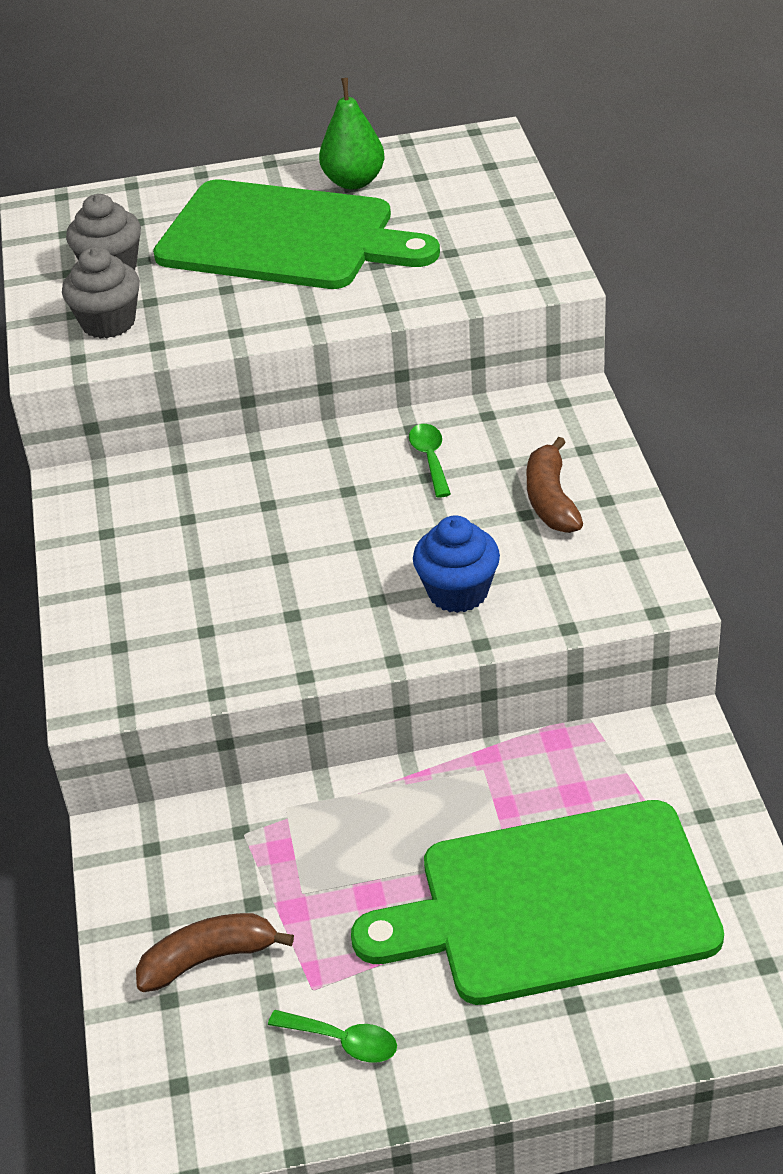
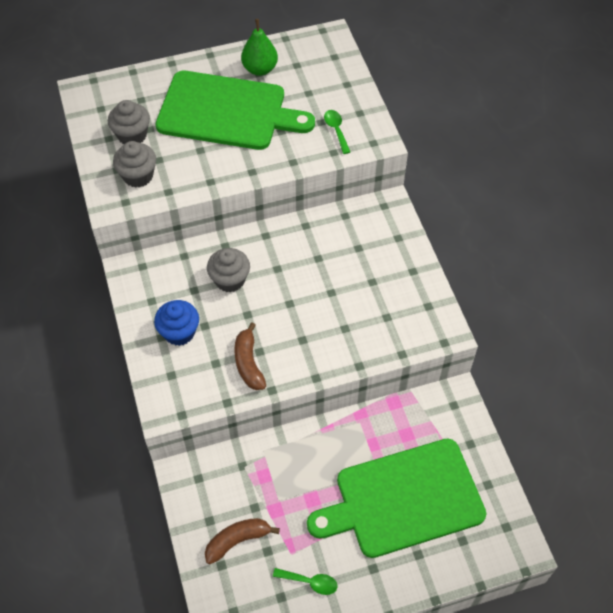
camera: 10 degrees left, 15 degrees up
green spoon [409,424,451,498] -> green spoon moved to [324,110,350,154]
blue cupcake [413,515,500,613] -> blue cupcake moved to [154,300,199,346]
brown banana [527,437,583,533] -> brown banana moved to [234,322,266,390]
none -> grey cupcake [207,248,250,292]

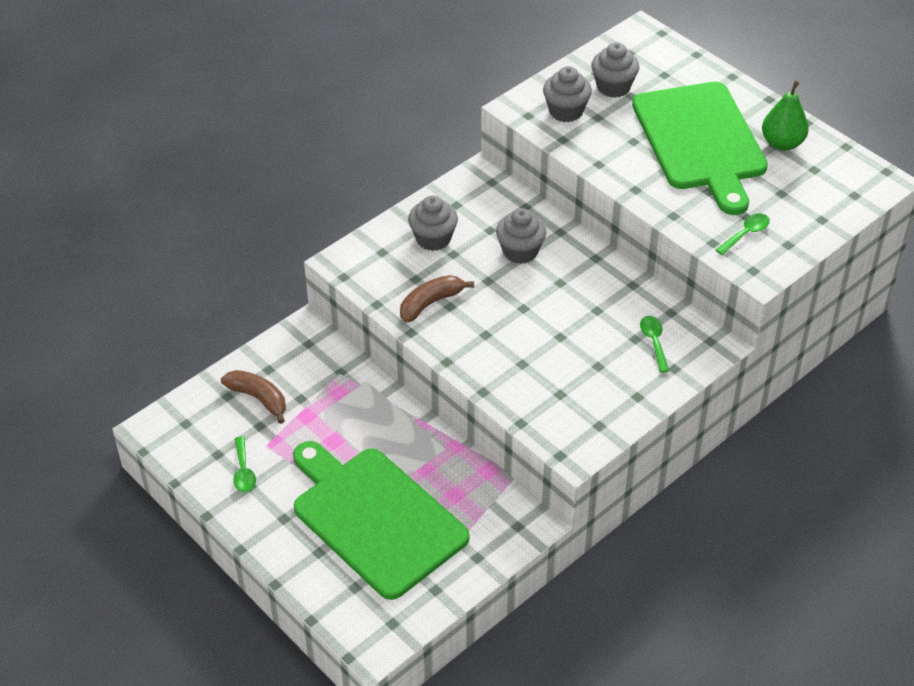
camera: 65 degrees right, 10 degrees down
blue cupcake [154,300,199,346] -> grey cupcake [408,195,458,251]
none -> green spoon [640,316,669,373]

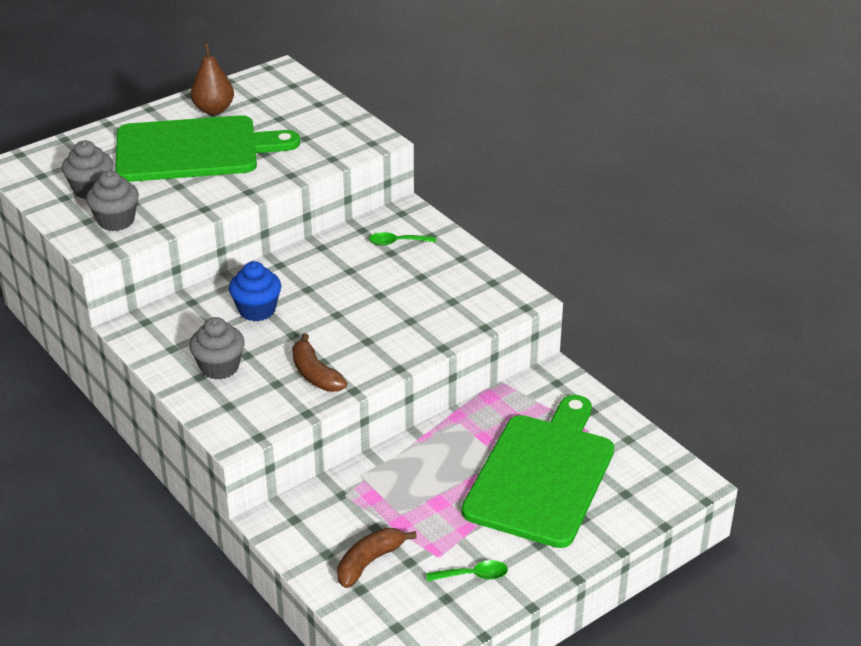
camera: 85 degrees left, 10 degrees down
green cutting board [293,441,469,600] -> green cutting board turned 150 degrees clockwise [461,395,614,548]
grey cupcake [496,208,546,264] -> blue cupcake [229,261,281,321]
green spoon [716,213,770,255] -> none
green pear [762,81,809,151] -> brown pear [191,43,234,115]

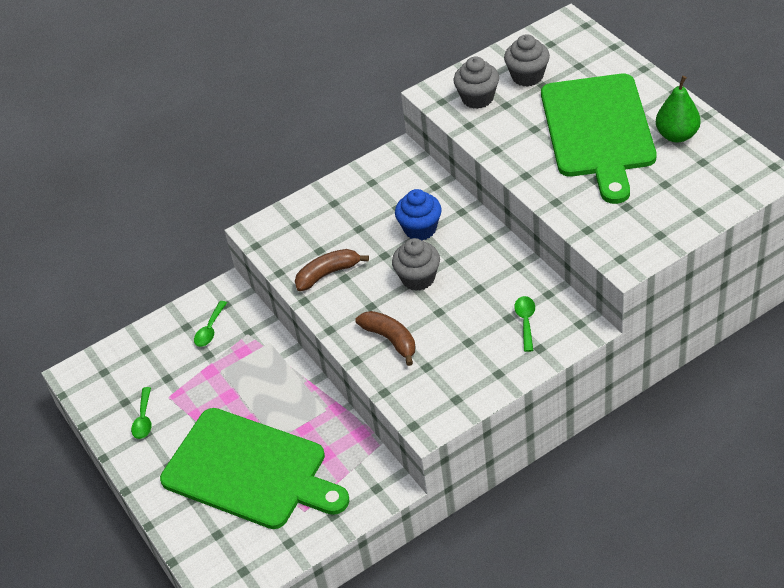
camera: 100 degrees right, 10 degrees up
grey cupcake [189,317,245,380] -> grey cupcake moved to [392,238,440,291]
brown pear [191,43,234,115] -> green pear [656,76,701,142]
brown banana [337,528,417,588] -> brown banana moved to [355,311,415,366]
none -> green spoon [194,301,227,347]

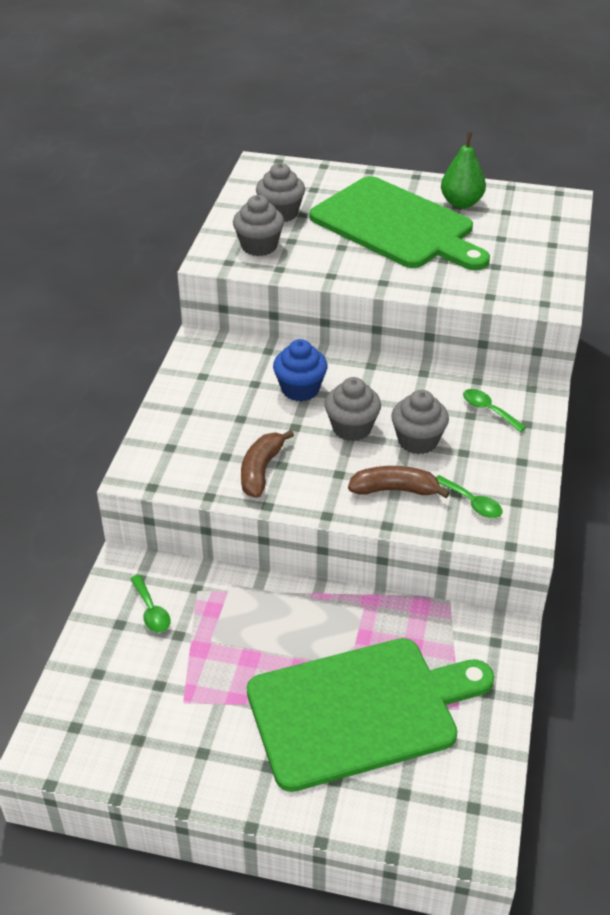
camera: 50 degrees left, 5 degrees down
green spoon [131,387,152,439] -> green spoon moved to [436,475,503,518]
none -> grey cupcake [391,390,449,454]

